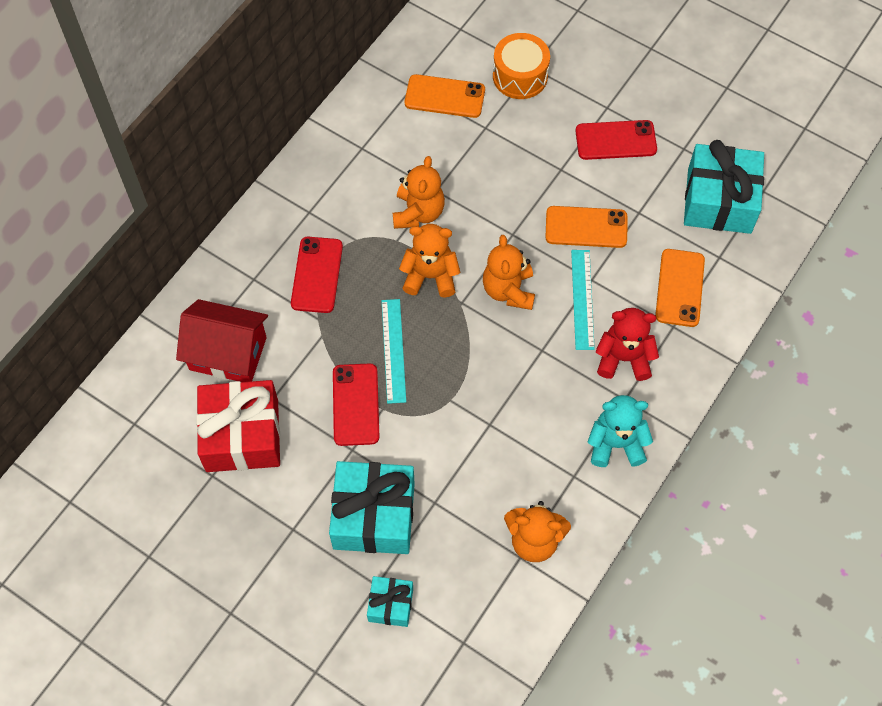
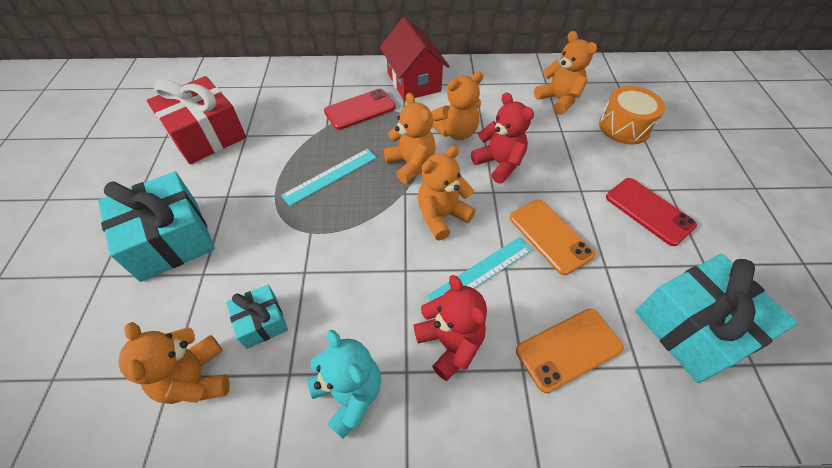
camera: 55 degrees right, 10 degrees down
red house [176,299,268,382] -> red house moved to [380,17,449,101]
red phone [333,363,379,446] -> none
turquoise gift [367,576,413,627] -> turquoise gift moved to [226,284,288,349]
orange phone [405,74,485,118] -> orange teddy bear [534,31,597,115]
none -> red teddy bear [471,92,534,184]

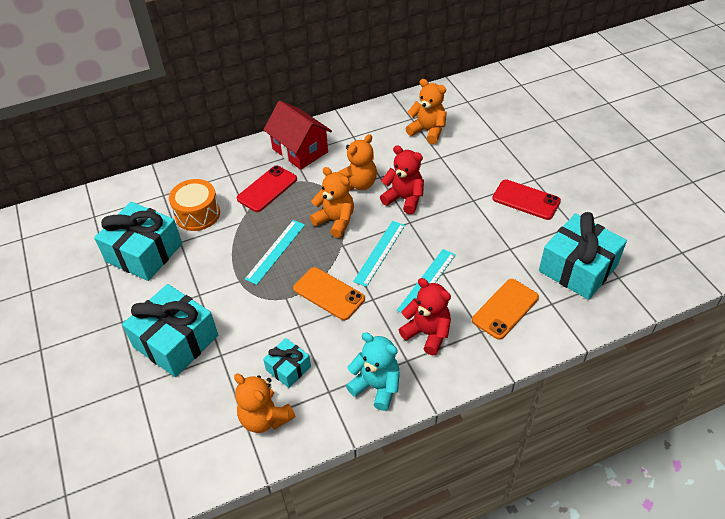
camera: 20 degrees left, 5 degrees down
red gift [147,76,246,164] -> turquoise gift [94,202,182,281]
orange teddy bear [417,146,476,240] -> turquoise ruler [353,221,405,287]
orange phone [510,200,595,275] -> orange phone moved to [293,267,365,320]
orange drum [599,86,665,144] -> orange drum moved to [169,179,220,231]

